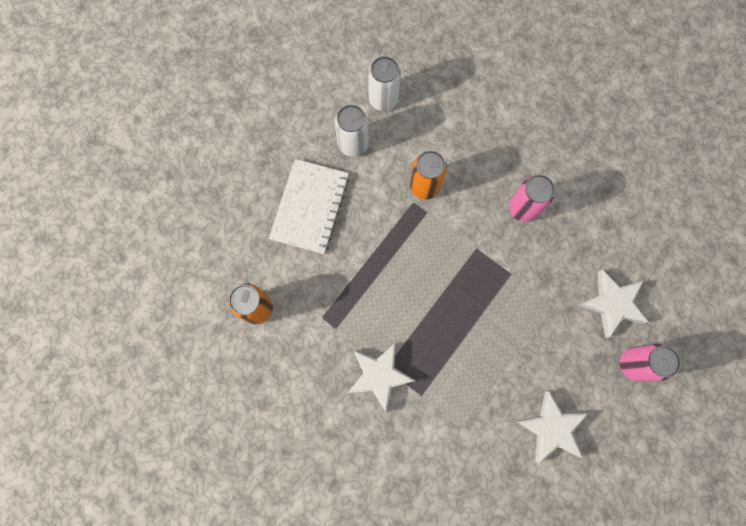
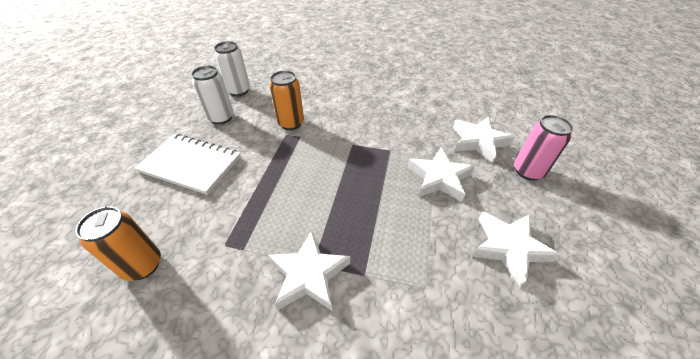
camera: 25 degrees left, 30 degrees down
white notebook [269,159,349,254] -> white notebook turned 60 degrees counterclockwise [134,134,241,195]
pink can [509,175,555,222] -> none
none -> white star [408,147,475,202]

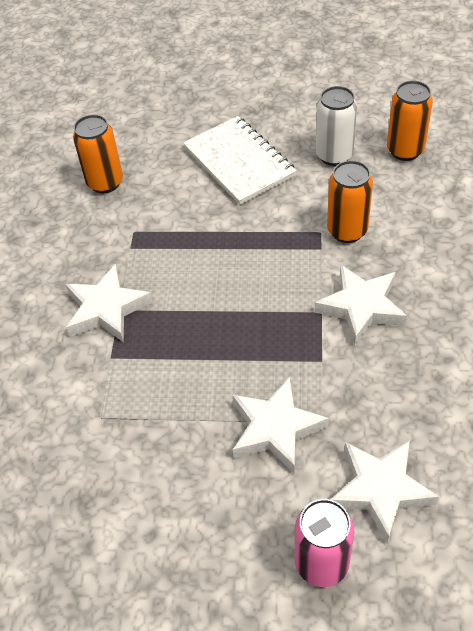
camera: 85 degrees right, 5 degrees up
white notebook [134,134,241,195] -> white notebook turned 45 degrees counterclockwise [183,116,297,205]
white can [214,41,250,96] -> orange can [387,80,433,161]
white star [472,211,560,287] -> white star moved to [315,264,407,345]

